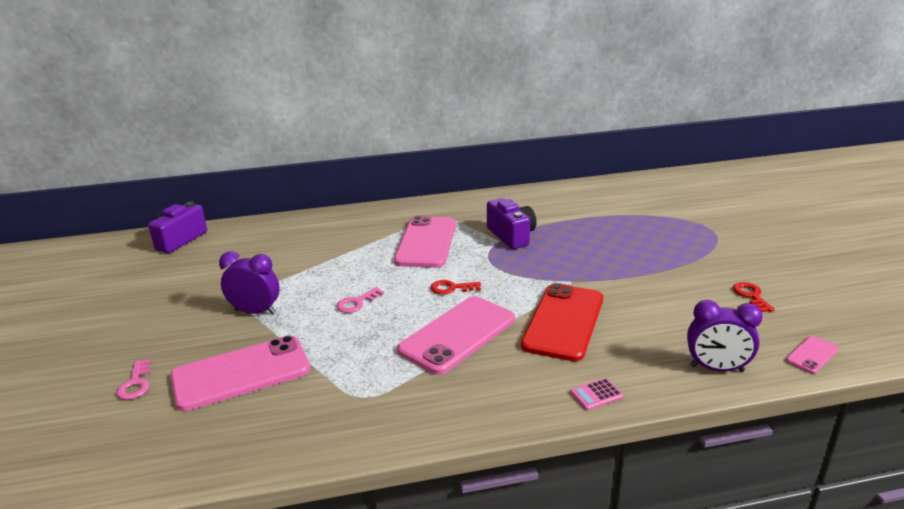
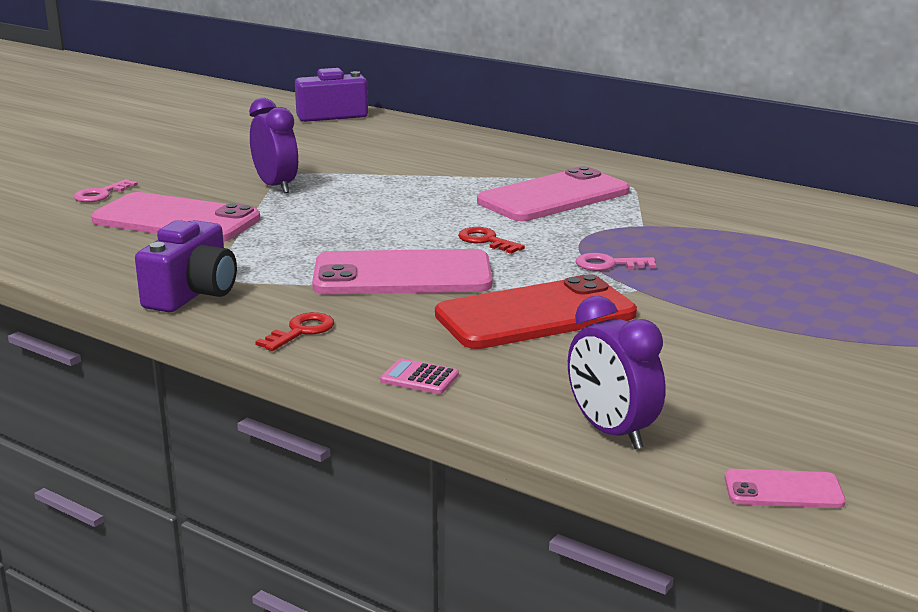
camera: 45 degrees right, 5 degrees down
pink key [336,287,384,313] -> pink key moved to [576,253,656,271]
purple camera [487,198,537,249] -> purple camera moved to [135,220,237,312]
red key [733,282,775,312] -> red key moved to [255,312,334,351]

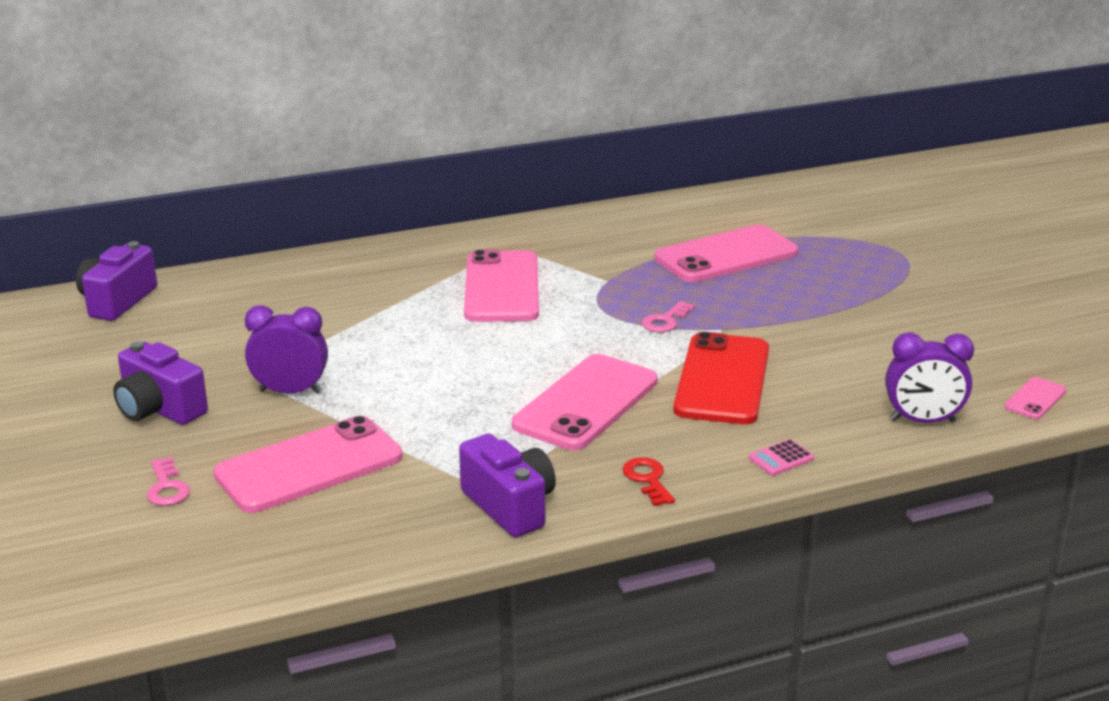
camera: 55 degrees left, 5 degrees up
red key [458,227,525,254] -> none
none -> purple camera [113,341,208,425]
none -> pink phone [654,225,798,282]

